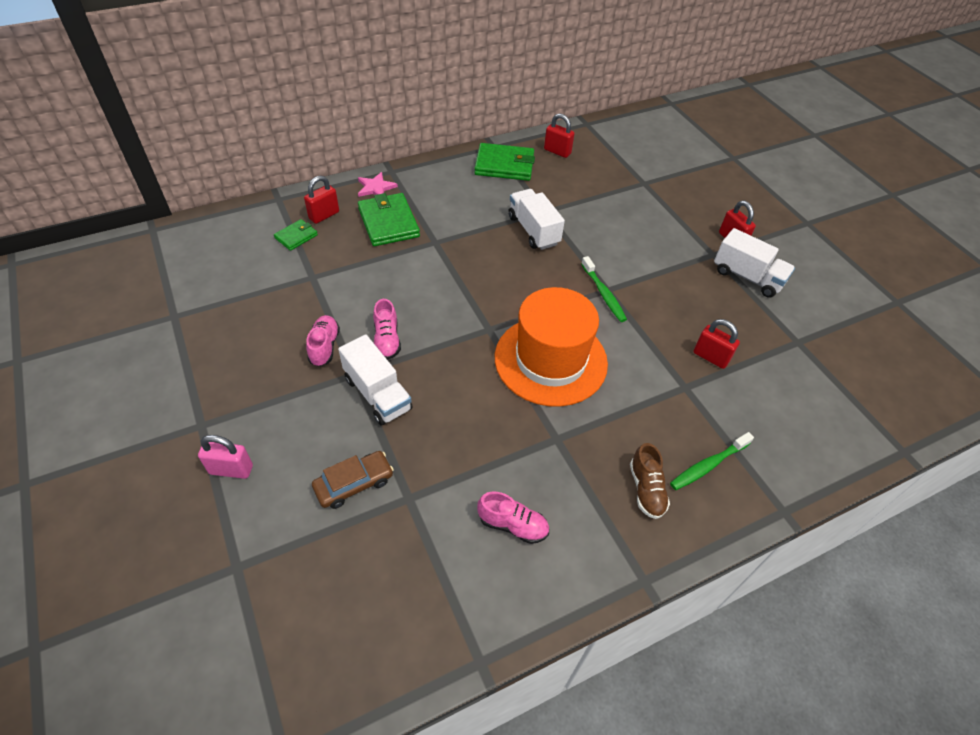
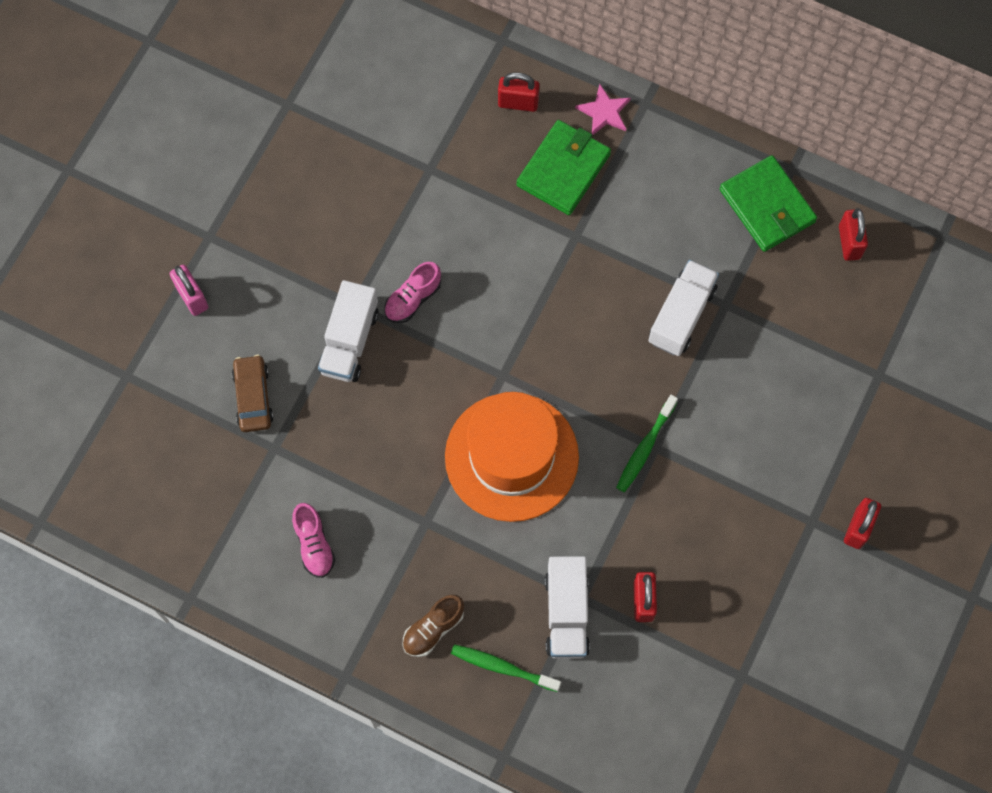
camera: 55 degrees right, 20 degrees up
green wallet [274,219,318,251] -> none
pink shoe [306,315,340,367] -> none
brown car [312,451,394,509] -> brown car turned 120 degrees counterclockwise [232,355,274,432]
white truck [714,228,795,297] -> white truck moved to [545,556,590,659]

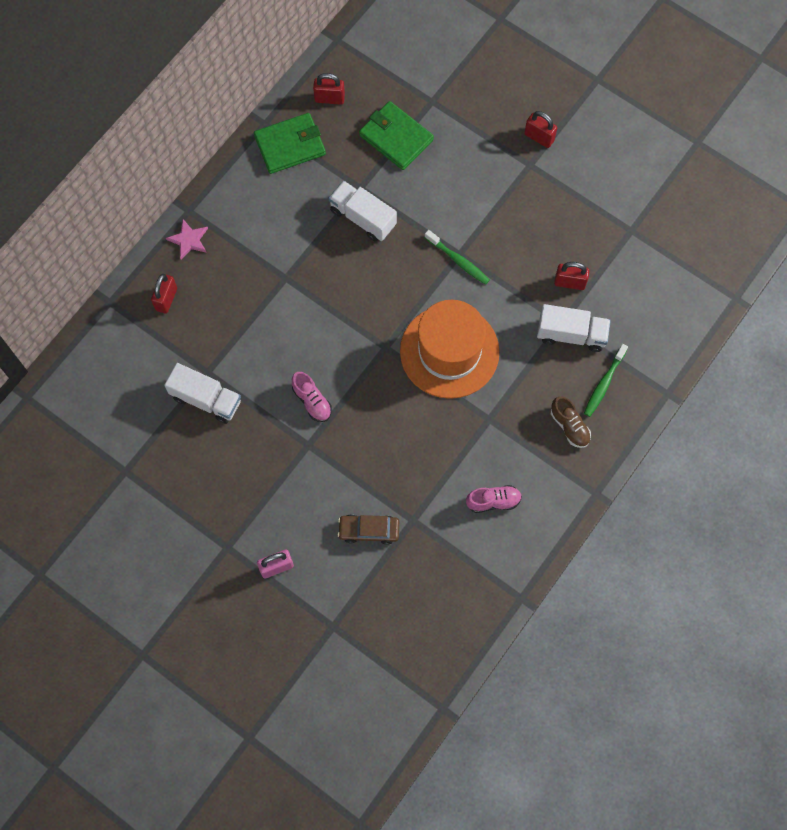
camera: 80 degrees left, 0 degrees up
white truck [318,280,379,382] -> white truck moved to [164,363,241,424]
green wallet [517,120,611,215] -> green wallet moved to [359,101,434,170]

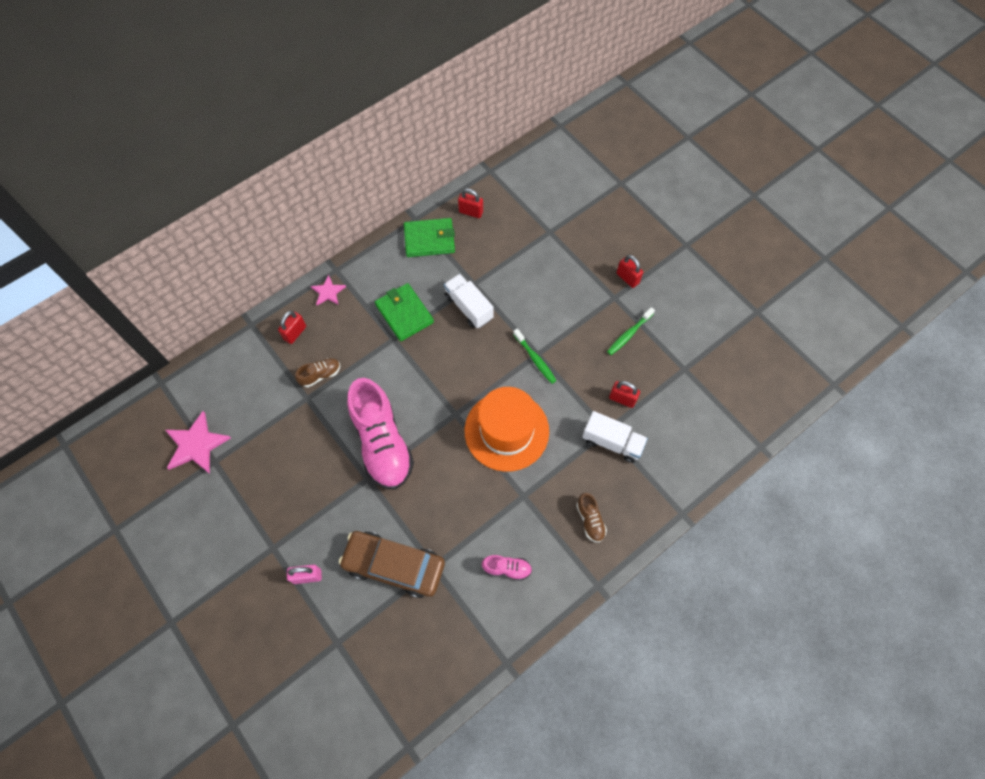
camera: 15 degrees right, 5 degrees down
white truck [164,363,241,424] -> none
pink shoe [292,372,332,422] -> pink shoe [347,378,414,490], size x2.33
brown car [338,514,399,545] -> brown car [339,531,445,598], size x1.88
green wallet [359,101,434,170] -> green wallet moved to [375,283,434,341]
green toothbrush [584,344,628,417] -> green toothbrush moved to [607,307,655,355]
none -> pink star [165,411,231,474]
none -> brown shoe [295,358,340,387]

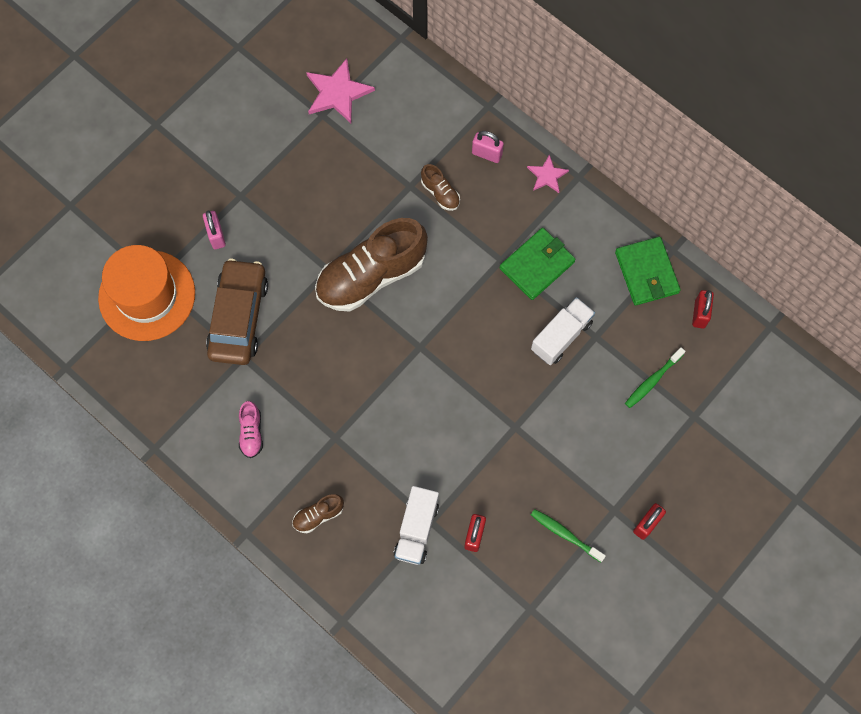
camera: 80 degrees right, 5 degrees up
red padlock [278,311,306,344] -> pink padlock [472,131,504,163]
pink shoe [347,378,414,490] -> brown shoe [315,218,428,311]
orange hat [465,387,549,472] -> orange hat moved to [98,245,195,341]
green toothbrush [513,328,557,384] -> green toothbrush moved to [625,347,686,408]

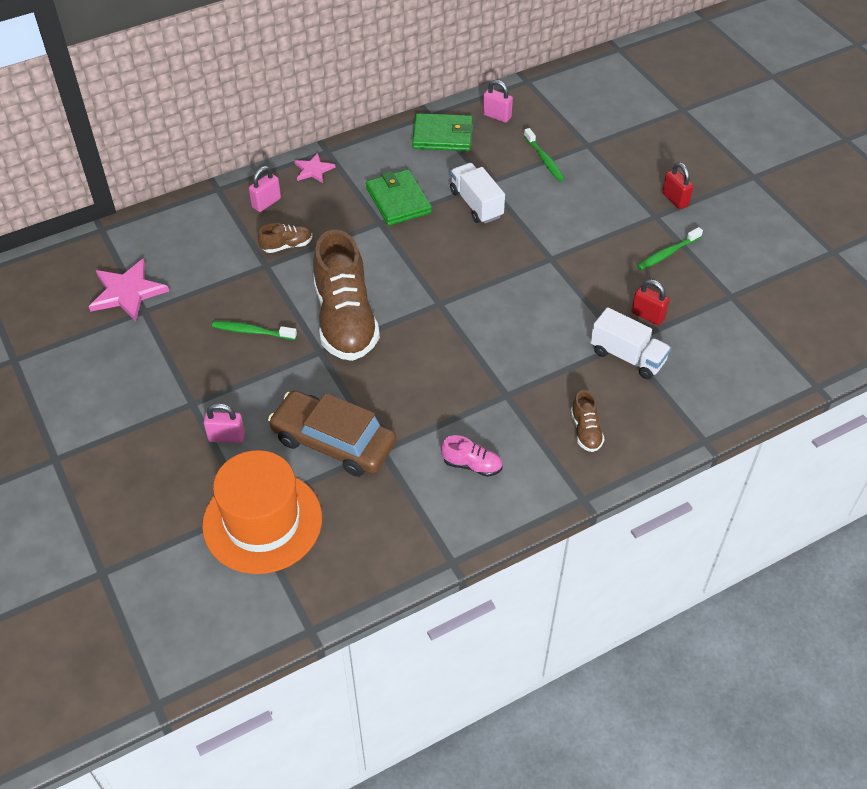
camera: 70 degrees left, 20 degrees down
red padlock [692,290,714,329] -> pink padlock [483,80,513,123]
none -> green toothbrush [212,321,297,340]

